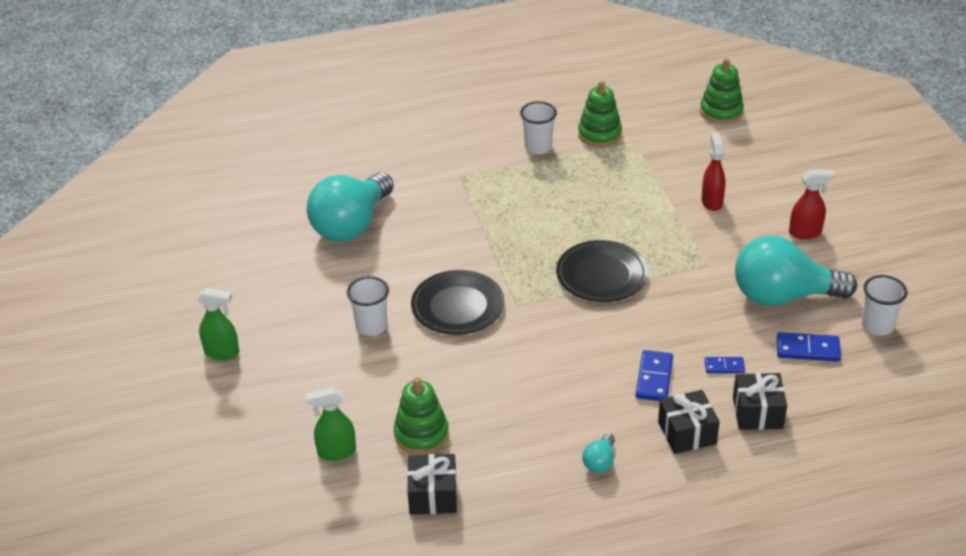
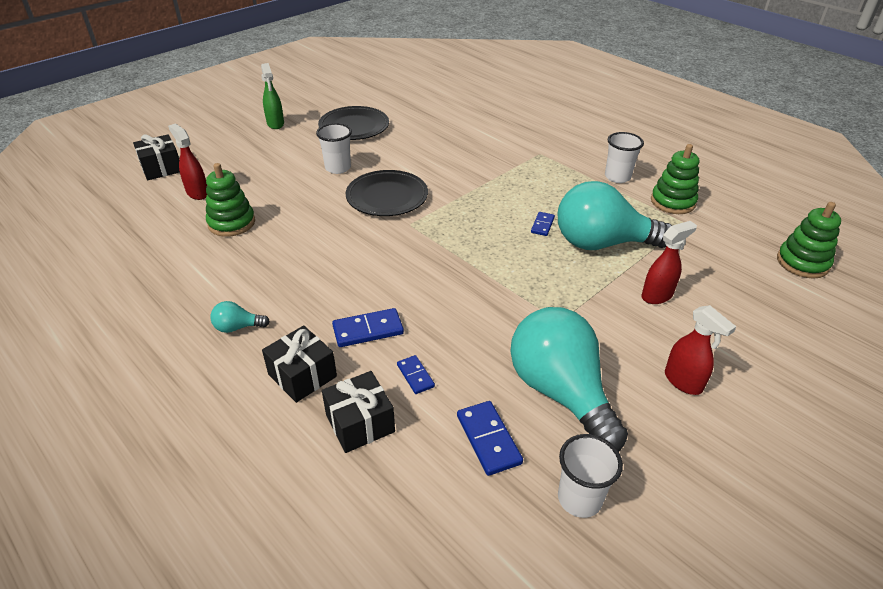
camera: 60 degrees right, 0 degrees up
green spray bottle [306,387,356,461] -> red spray bottle [168,124,207,200]
turquoise light bulb [307,172,394,241] -> turquoise light bulb moved to [558,181,672,250]
black gift [407,454,457,515] -> black gift moved to [133,134,180,180]
black plate [556,240,648,302] -> black plate moved to [318,106,389,140]
none -> blue domino [531,212,555,236]

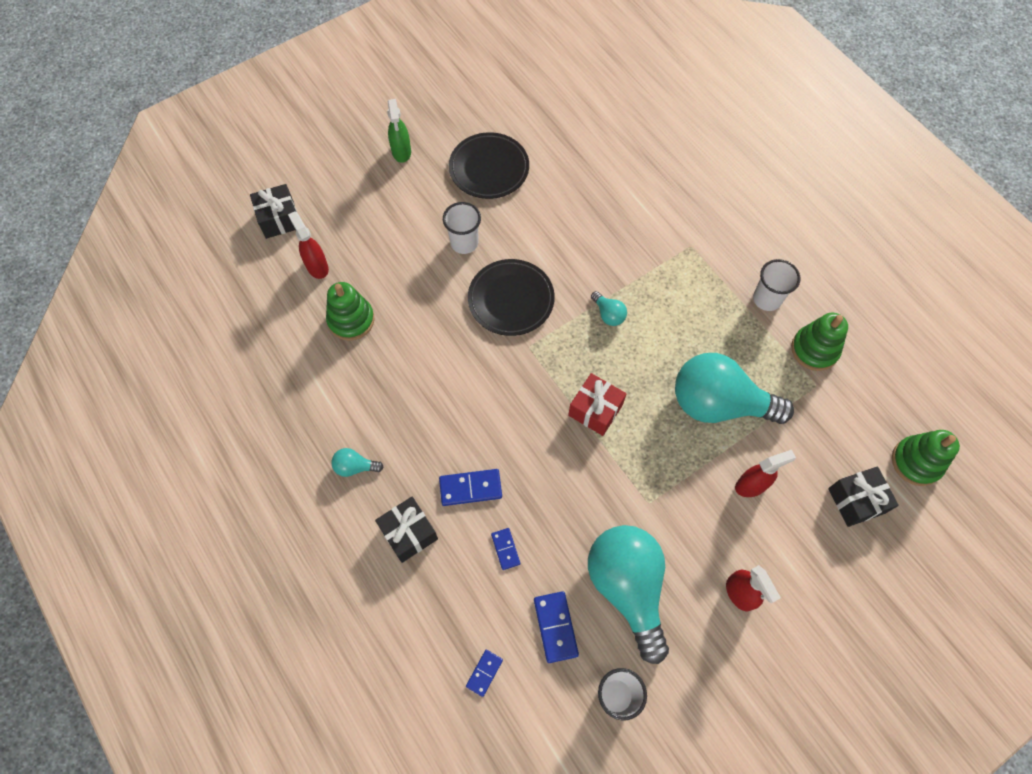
camera: 10 degrees right, 25 degrees up
black gift [322,371,395,453] -> black gift moved to [828,466,899,527]
blue domino [531,212,555,236] -> blue domino moved to [466,650,503,697]
none -> red gift [568,373,627,436]
none -> turquoise light bulb [591,291,627,326]

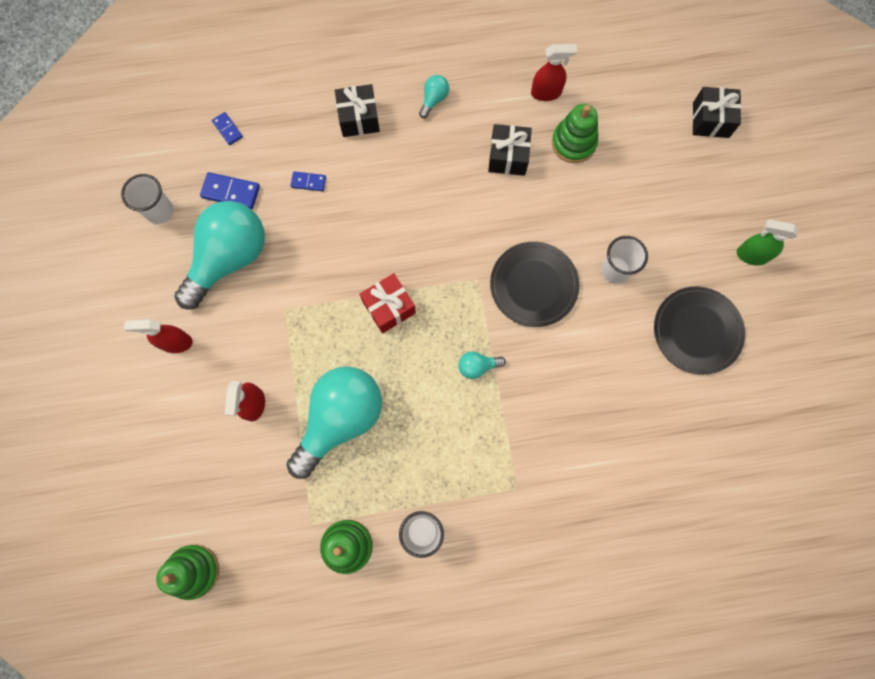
camera: 115 degrees right, 10 degrees up
red spray bottle [288,211,329,279] -> red spray bottle moved to [531,44,577,101]
blue domino [439,469,502,506] -> none
turquoise light bulb [588,525,669,664] -> turquoise light bulb turned 60 degrees counterclockwise [174,201,265,309]
black gift [828,466,899,527] -> black gift moved to [488,124,532,176]

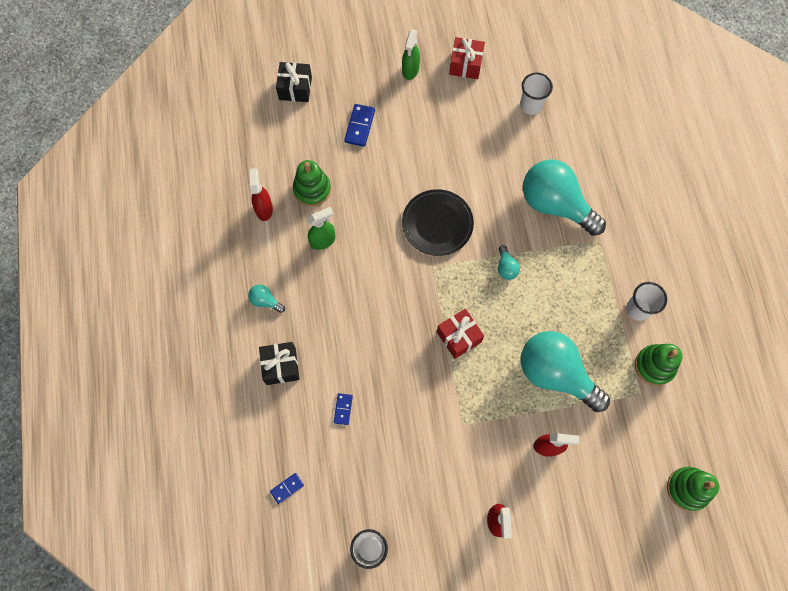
camera: 90 degrees left, 5 degrees down
turquoise light bulb [174,201,265,309] -> turquoise light bulb moved to [523,159,606,236]
blue domino [200,172,260,209] -> blue domino moved to [344,104,375,147]
black gift [488,124,532,176] -> green spray bottle [307,207,336,250]
white cup [601,236,648,284] -> white cup moved to [520,73,553,115]
black plate [654,287,745,375] -> none
none -> red gift [449,37,485,79]

